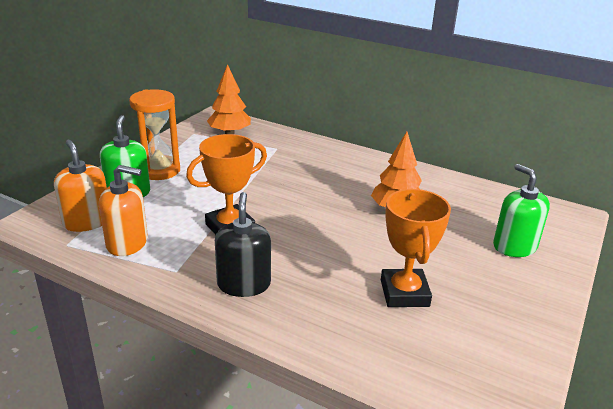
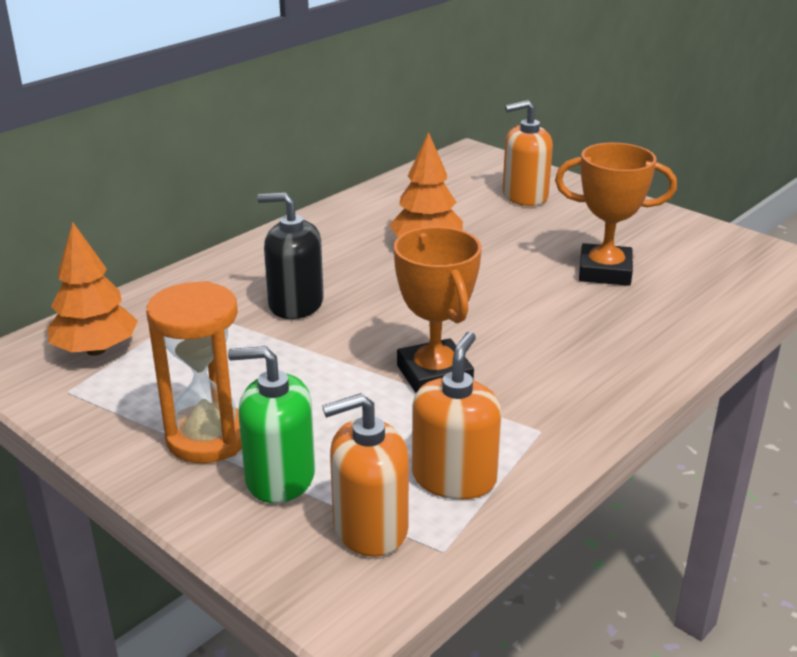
camera: 75 degrees left, 0 degrees up
black soap dispenser [215,192,271,297] -> black soap dispenser moved to [257,192,324,319]
green soap dispenser [493,164,550,257] -> orange soap dispenser [503,100,553,206]

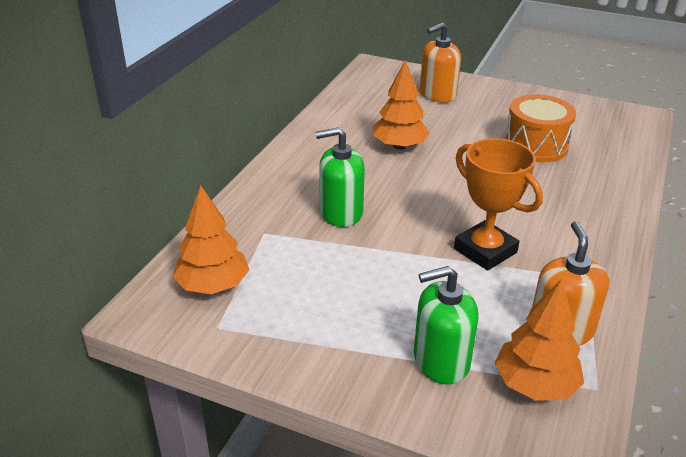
camera: 20 degrees left, 5 degrees up
orange hourglass [146,281,242,463] -> none
black soap dispenser [257,192,324,319] -> green soap dispenser [315,127,365,227]
orange soap dispenser [322,393,409,557] -> orange tree [495,279,584,401]
orange trophy [555,143,677,286] -> orange drum [505,94,576,162]

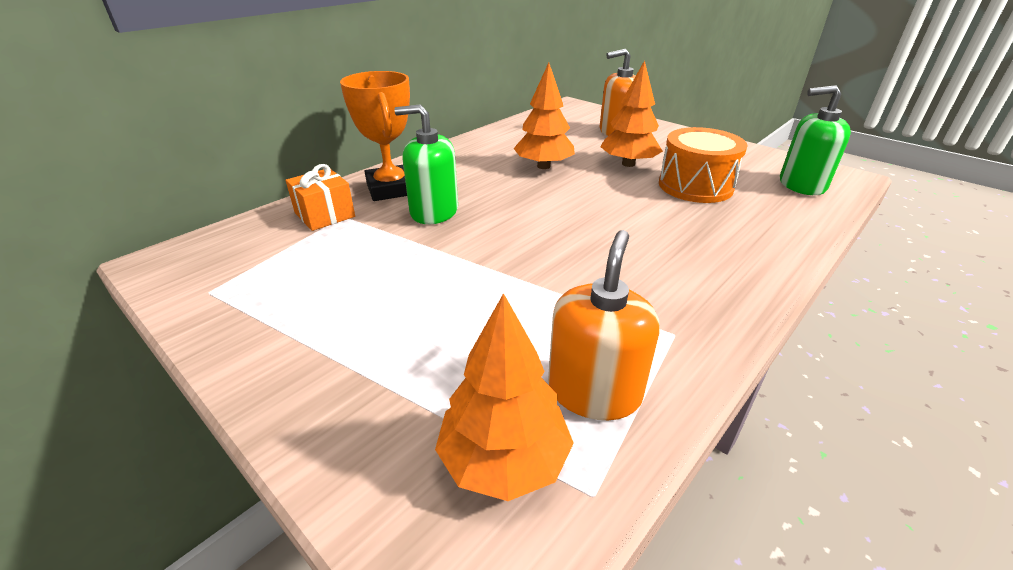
camera: 20 degrees right, 0 degrees up
orange tree [172,185,249,294] -> orange tree moved to [600,60,663,167]
green soap dispenser [414,266,479,385] -> green soap dispenser moved to [780,85,851,195]
orange trophy [454,138,543,271] -> orange trophy moved to [340,71,410,201]
none -> orange gift [286,164,355,231]

